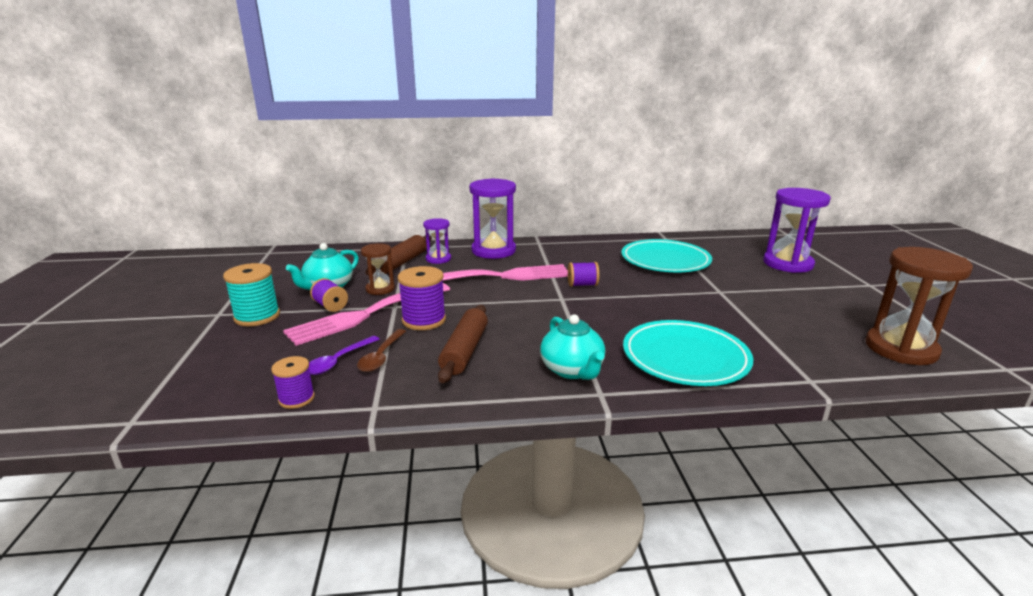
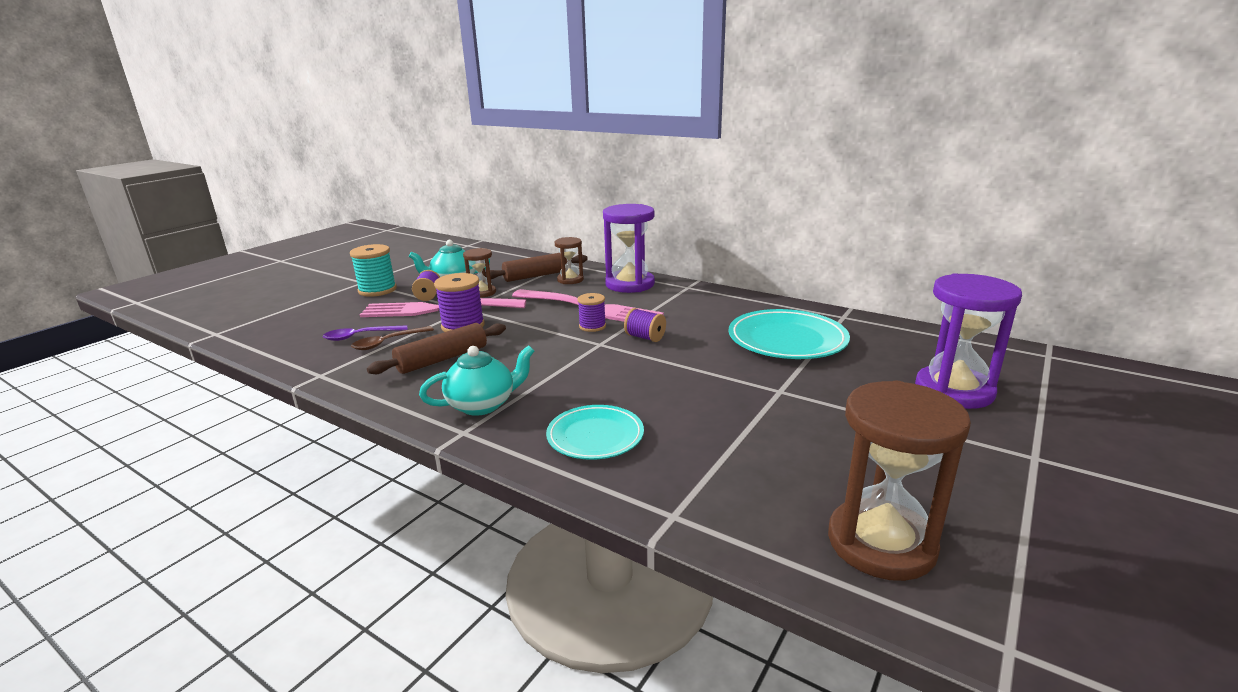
camera: 40 degrees right, 0 degrees up
purple spool [271,356,315,409] -> purple spool moved to [578,293,606,332]
purple hourglass [423,218,451,264] -> brown hourglass [555,237,584,284]
turquoise teapot [540,314,605,380] -> turquoise teapot turned 135 degrees counterclockwise [419,345,534,416]
turquoise plate [623,320,753,386] -> turquoise plate [546,405,644,460], size x0.64

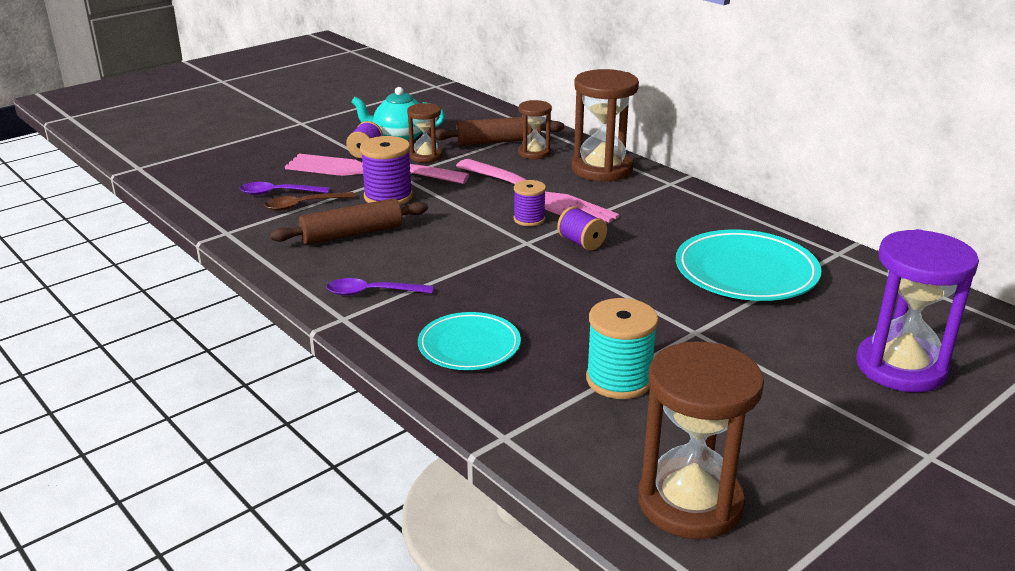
camera: 15 degrees right, 5 degrees up
turquoise spool [350,244,397,297] -> turquoise spool moved to [586,298,658,399]
turquoise teapot [419,345,534,416] -> purple spoon [326,278,433,296]
purple hourglass [603,204,655,293] -> brown hourglass [572,69,639,182]

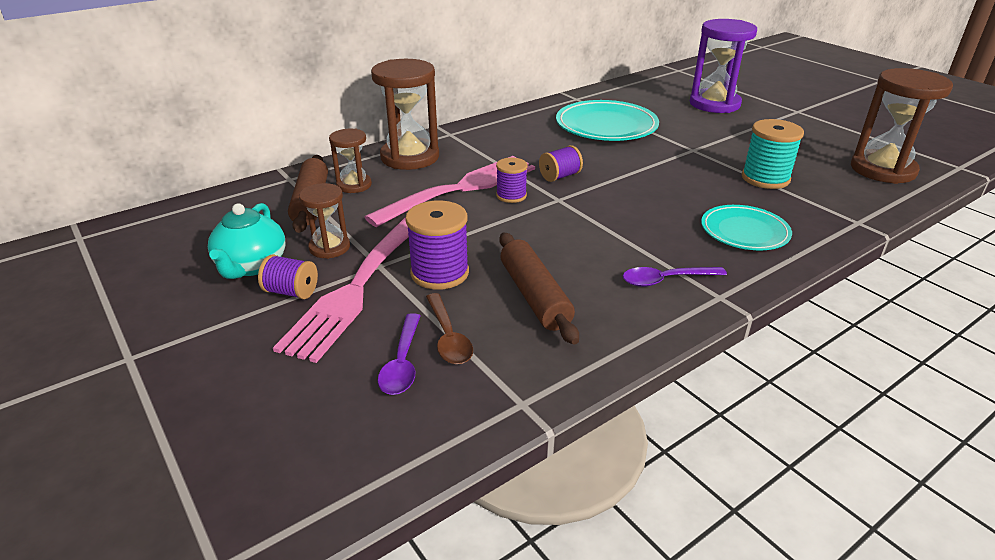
camera: 85 degrees left, 5 degrees up
purple spoon [326,278,433,296] -> purple spoon turned 75 degrees clockwise [623,267,727,287]

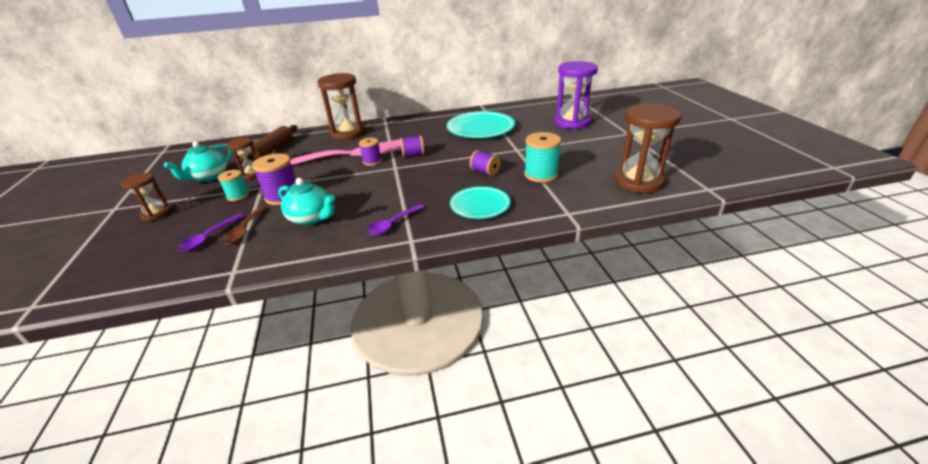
camera: 25 degrees right, 0 degrees up
purple spool [258,255,318,299] -> purple spool moved to [470,150,501,176]
pink fork [273,217,409,363] -> turquoise spool [218,170,249,201]
brown hourglass [329,129,372,193] -> brown hourglass moved to [121,173,171,221]
brown rolling pin [499,233,579,345] -> turquoise teapot [278,178,335,225]
purple spoon [623,267,727,287] -> purple spoon turned 60 degrees counterclockwise [366,204,425,236]

